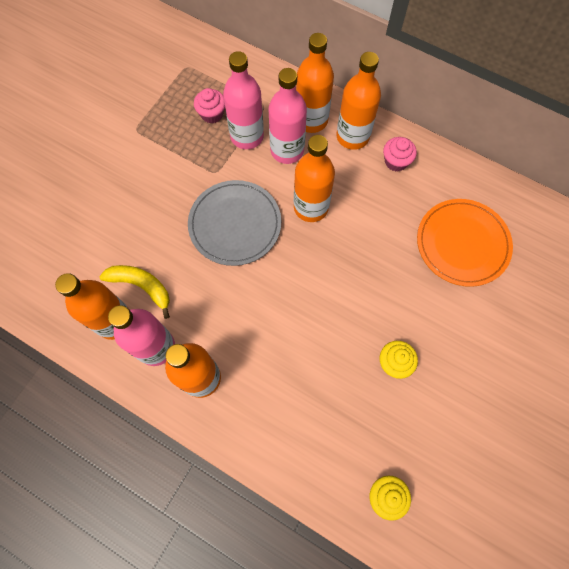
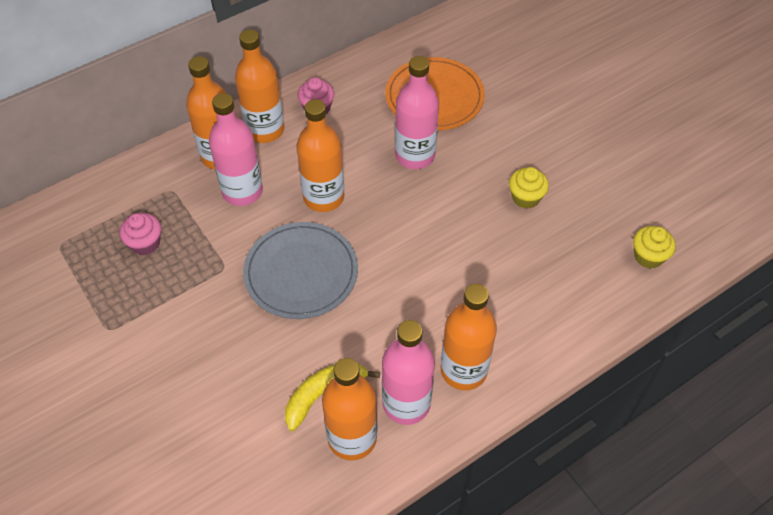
camera: 65 degrees left, 15 degrees down
pink bottle [223,51,264,149] -> pink bottle moved to [395,56,439,169]

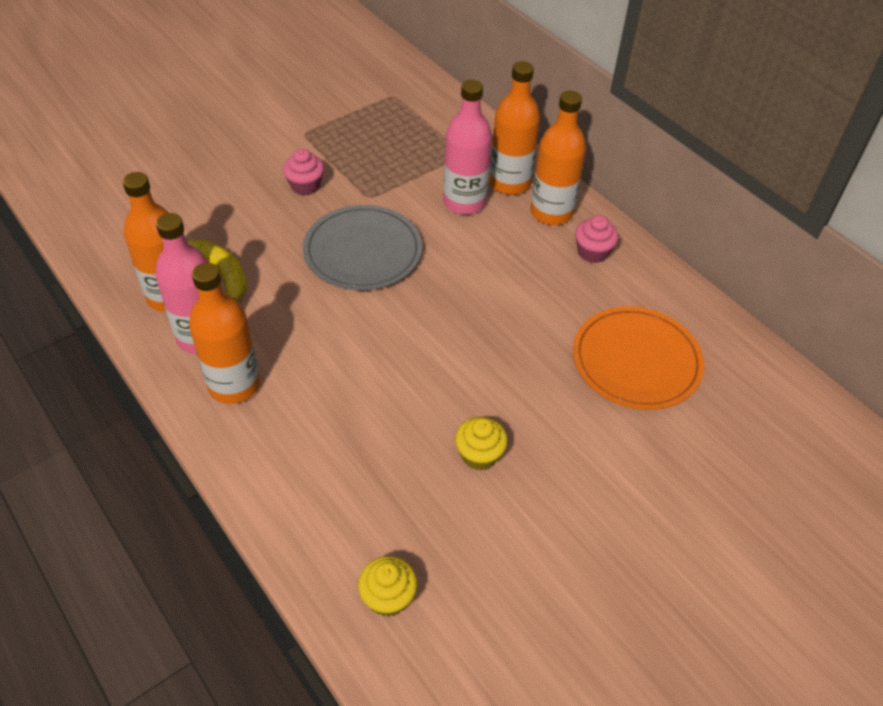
camera: 85 degrees right, 5 degrees down
pink cupcake [119,213,161,255] -> pink cupcake moved to [283,149,324,196]
orange bottle [296,99,344,212] -> none
pink bottle [395,56,439,169] -> none

